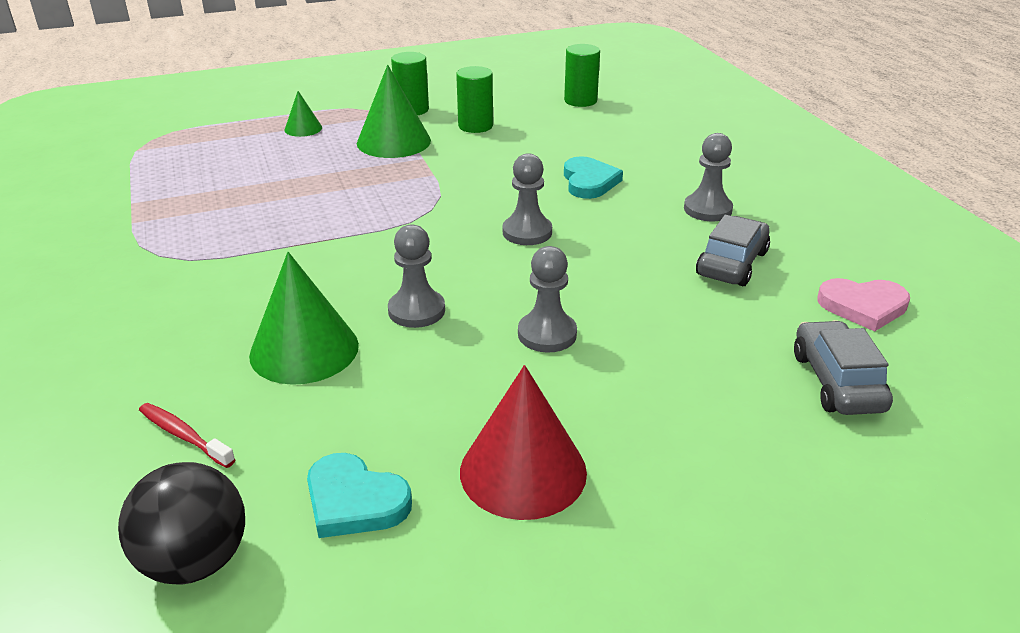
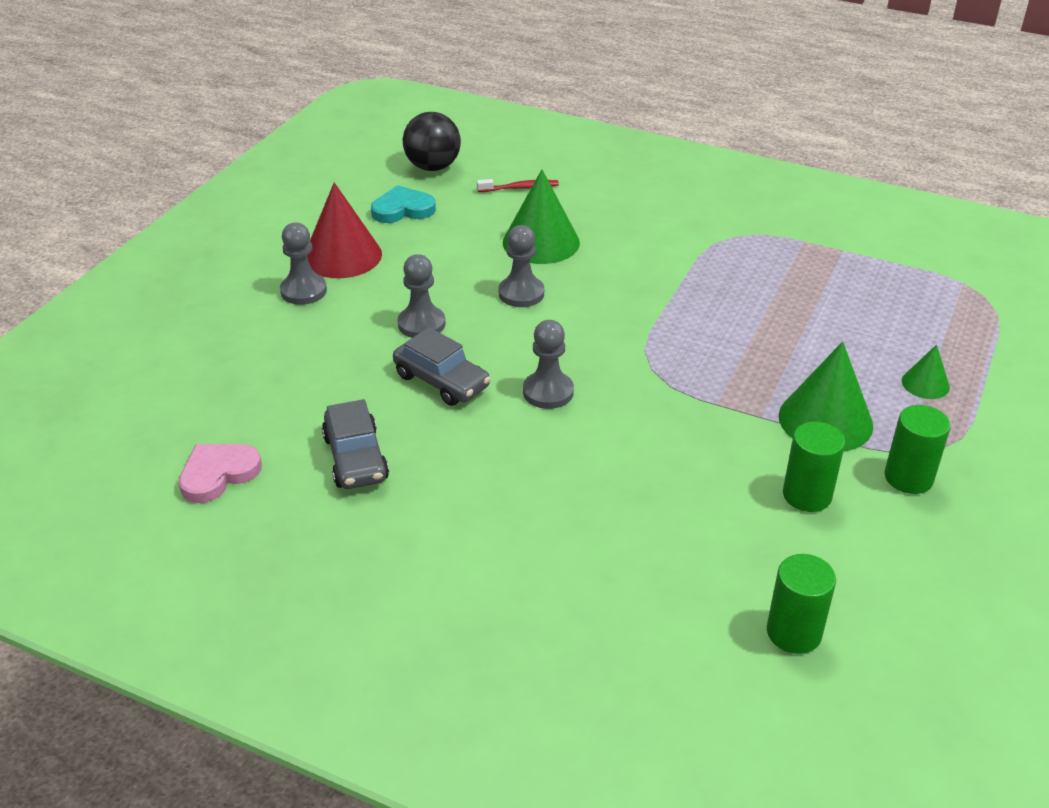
camera: 135 degrees right, 5 degrees up
turquoise heart [564,156,623,199] -> none
grey pawn [684,133,733,222] -> grey pawn moved to [280,223,327,305]
grey car [794,320,893,415] -> grey car moved to [393,327,491,406]

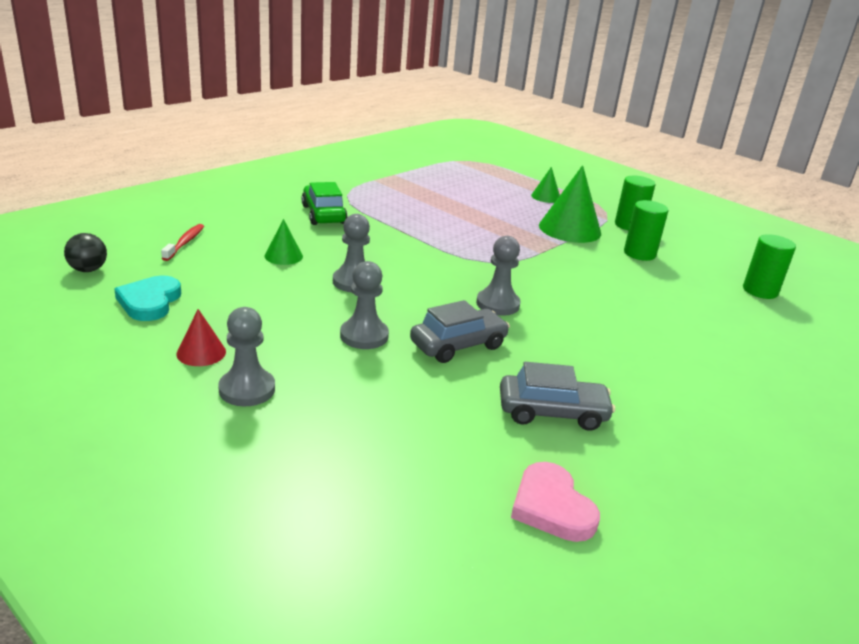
camera: 75 degrees left, 10 degrees down
red cone [307,182,382,278] -> red cone [176,309,226,366], size x0.52
black ball [403,112,461,171] -> black ball [64,233,107,272], size x0.60
green cone [503,170,580,264] -> green cone [264,219,303,265], size x0.52
none -> green car [301,182,348,225]

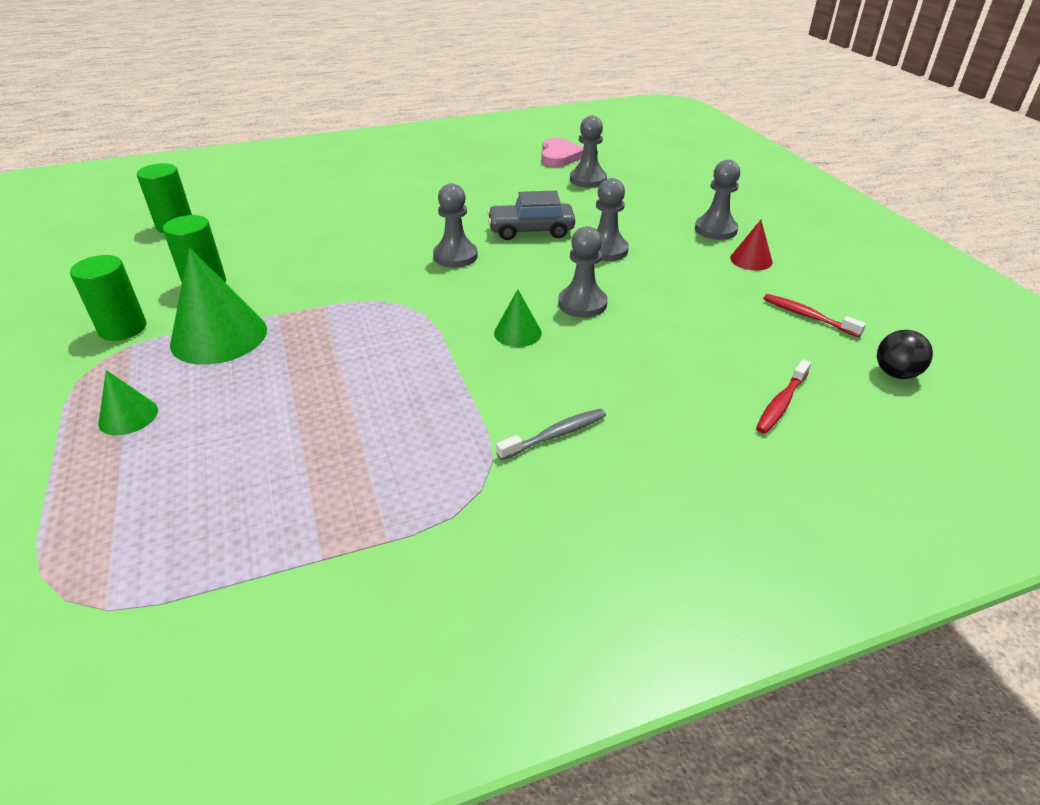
camera: 150 degrees left, 10 degrees up
turquoise heart [114,276,181,321] -> red toothbrush [763,294,866,337]
green cone [264,219,303,265] -> green cone moved to [494,289,542,347]
green car [301,182,348,225] -> grey toothbrush [496,408,606,460]
grey car [500,362,615,431] -> none
none -> grey pawn [570,116,607,188]

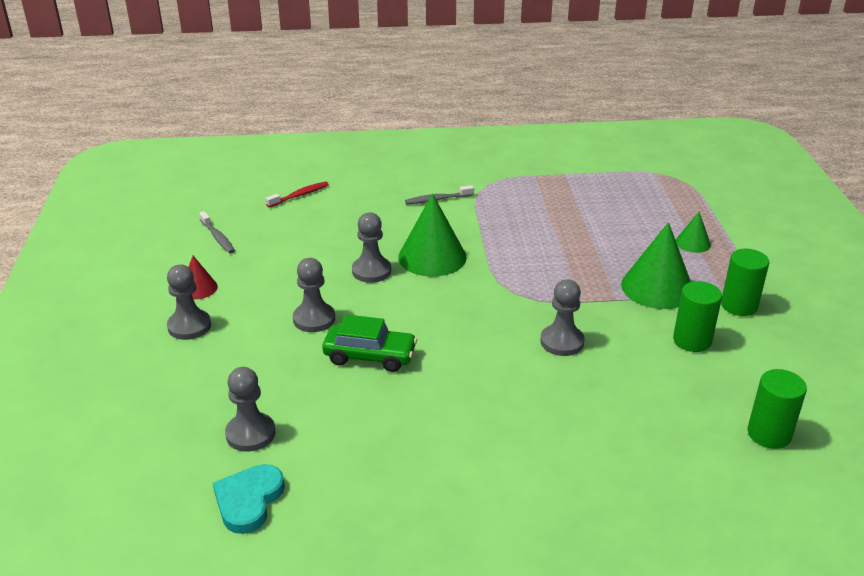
camera: 165 degrees left, 5 degrees down
grey pawn [433,183,478,268] -> grey pawn moved to [540,279,585,356]
grey car [487,191,575,240] -> green car [322,314,417,372]
green cone [494,289,542,347] -> green cone [398,193,467,277], size x1.93
pink heart [541,138,583,167] -> turquoise heart [213,464,285,534]
red toothbrush [763,294,866,337] -> grey toothbrush [199,211,235,253]
black ball [877,330,933,379] -> none

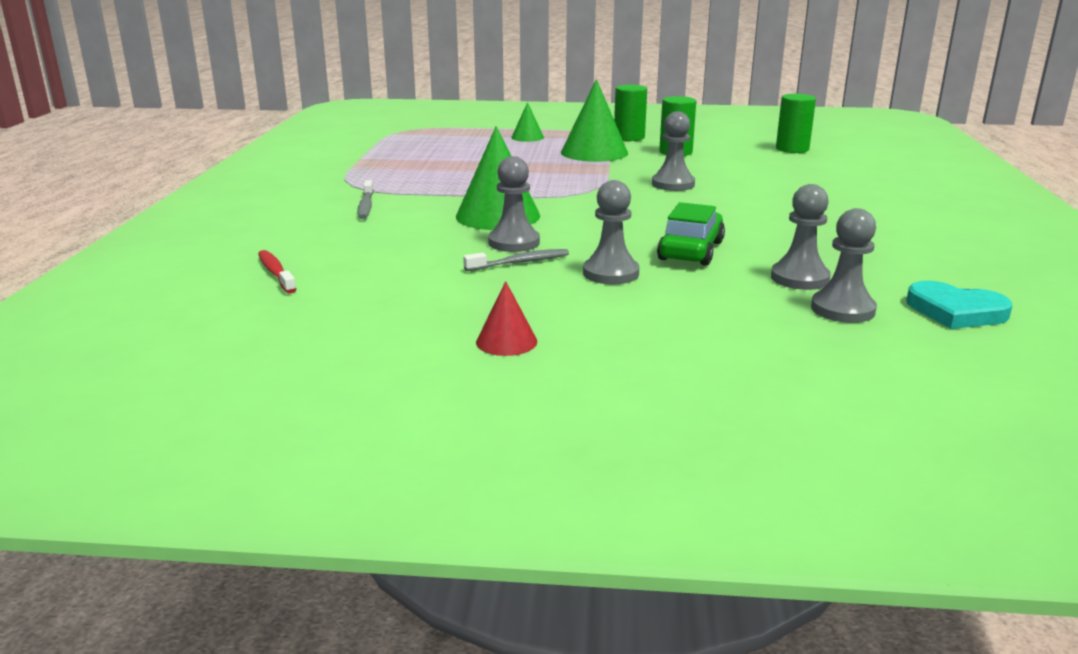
camera: 80 degrees left, 10 degrees down
grey pawn [167,265,211,340] -> grey pawn moved to [771,184,831,290]
grey toothbrush [199,211,235,253] -> grey toothbrush moved to [463,249,569,271]

